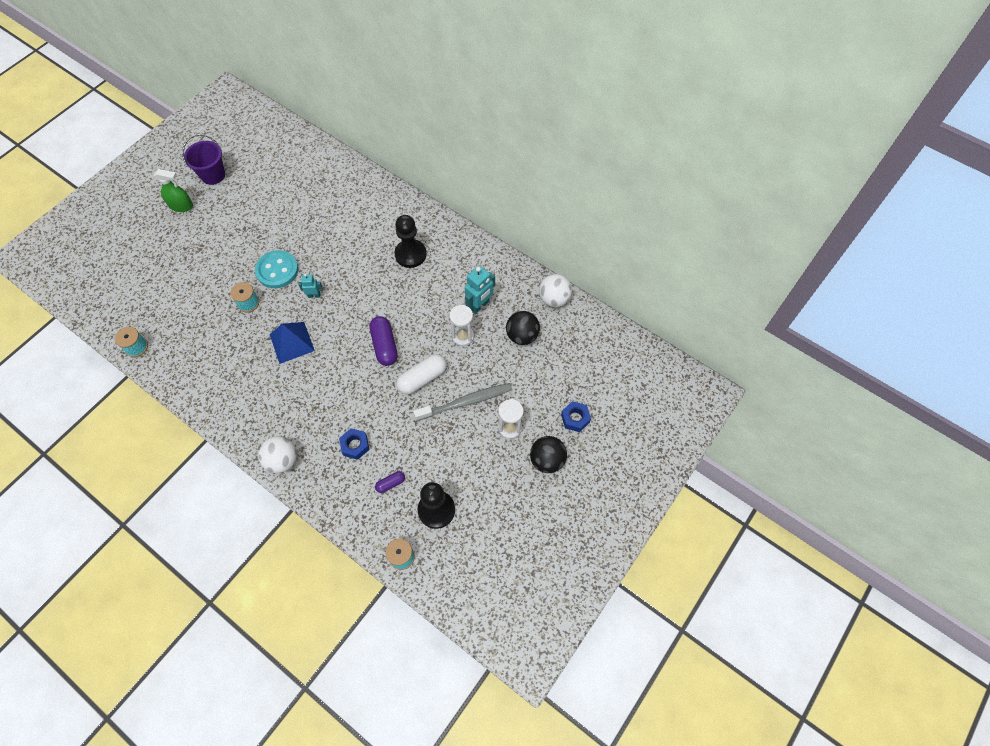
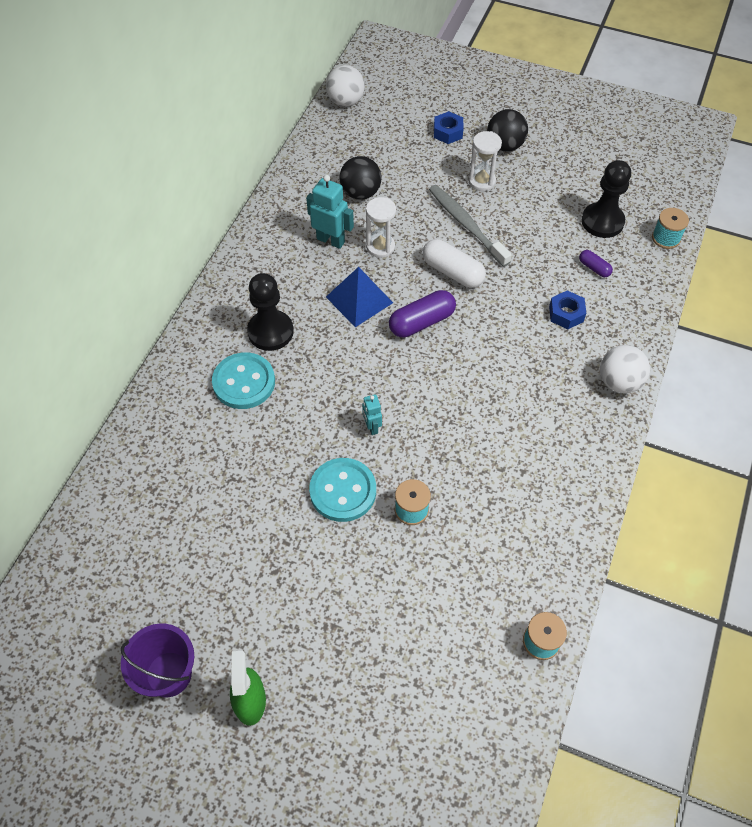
camera: 105 degrees left, 5 degrees down
blue pyramid [269,322,315,364] -> blue pyramid moved to [326,267,393,327]
white ball [539,274,572,307] -> white ball moved to [326,65,365,107]
none -> turquoise button [212,352,275,409]

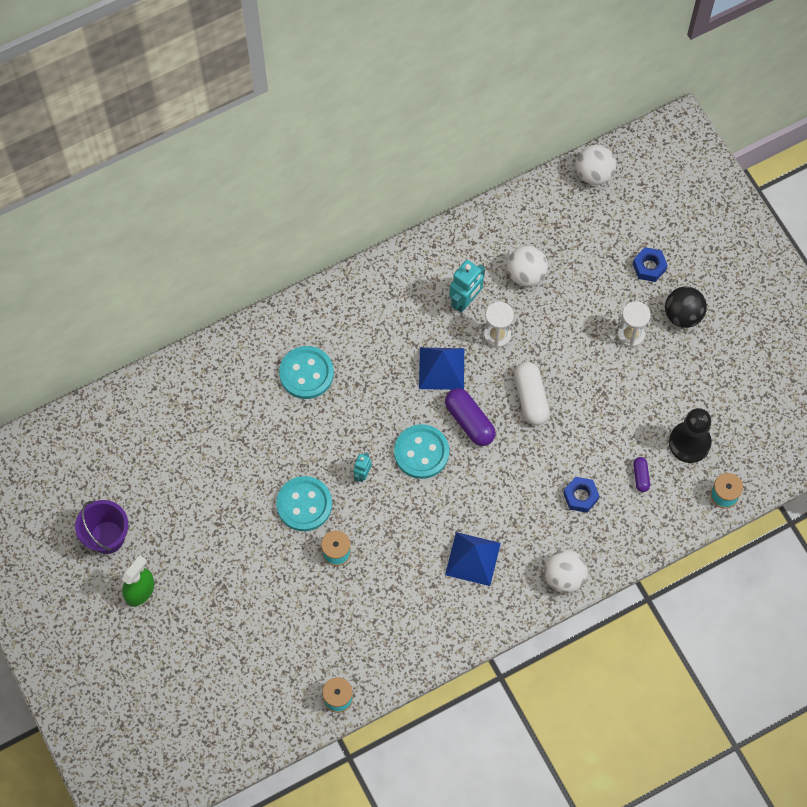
camera: 40 degrees right, 10 degrees up
black pawn [247,273,294,351] -> none
turquoise robot [306,175,354,249] -> turquoise robot turned 60 degrees clockwise [449,260,485,313]
black ball [339,156,381,200] -> white ball [507,246,548,287]
purple capsule [389,290,456,337] -> purple capsule turned 45 degrees clockwise [445,388,496,446]
grey toothbrush [429,185,512,267] -> none
none -> turquoise button [394,424,449,479]
none -> blue pyramid [445,532,501,586]

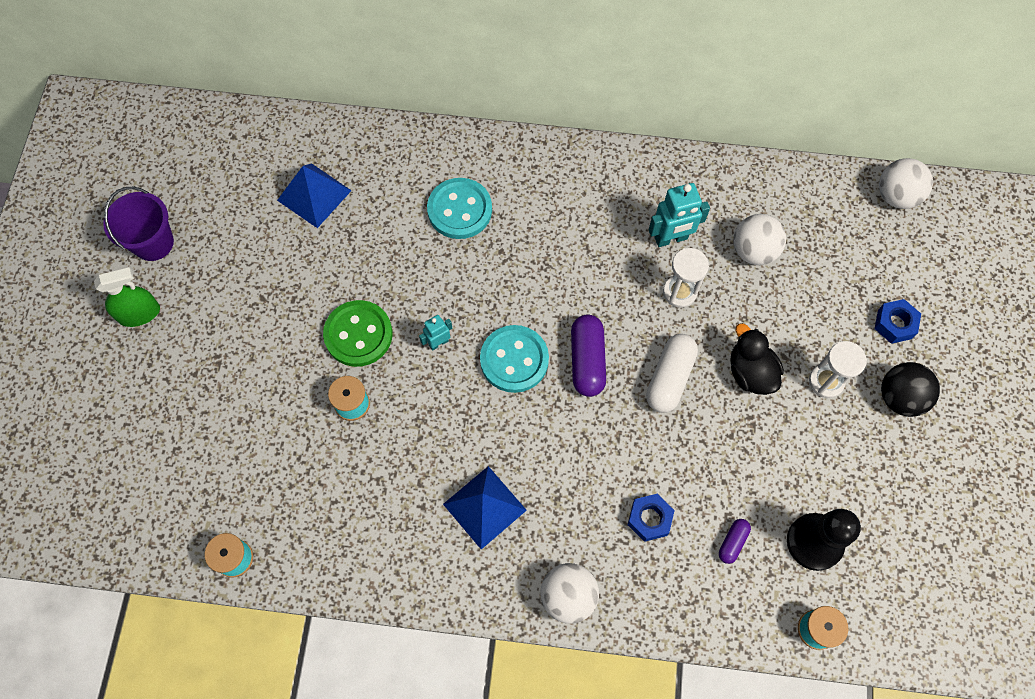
camera: 35 degrees right, 0 degrees up
turquoise button [276,476,332,531] -> green button [323,300,392,367]
blue pyramid [419,347,464,390] -> blue pyramid moved to [277,163,352,228]
none -> black duck [730,323,784,395]

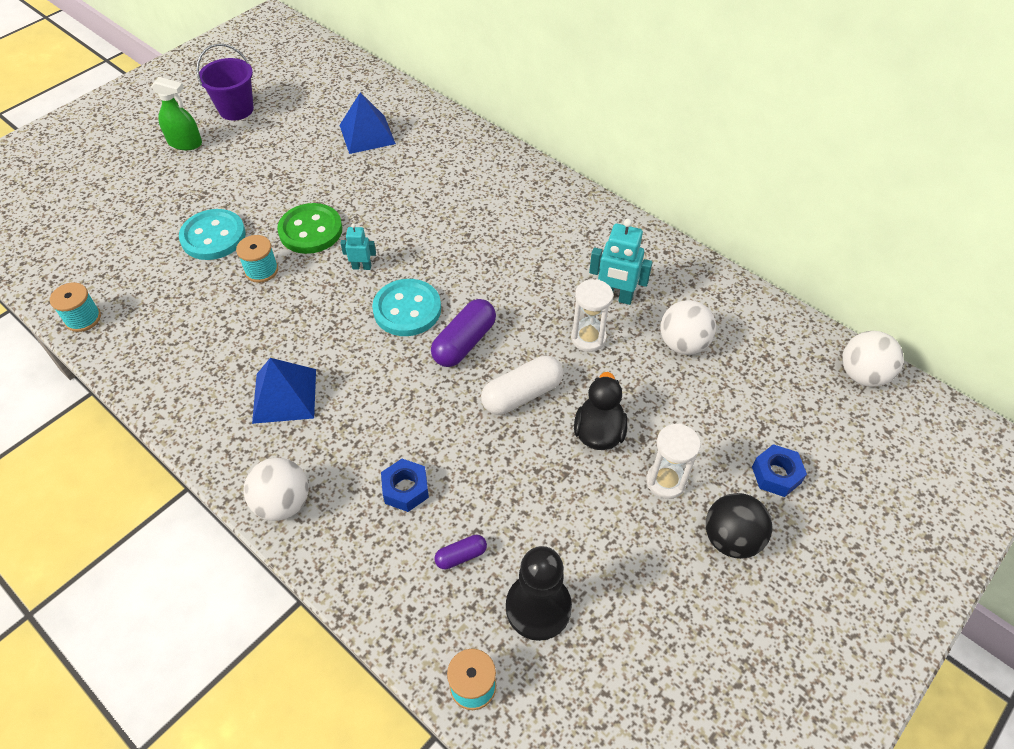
camera: 35 degrees right, 15 degrees down
turquoise button [427,178,492,239] -> turquoise button moved to [179,209,246,260]

